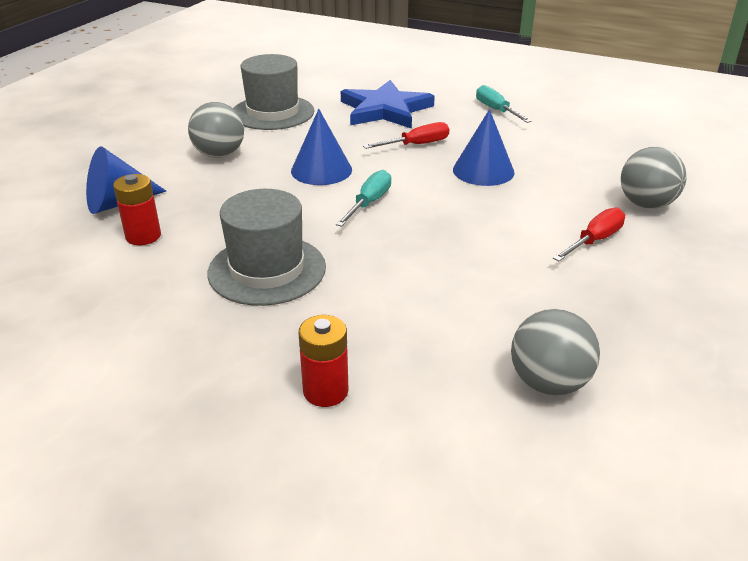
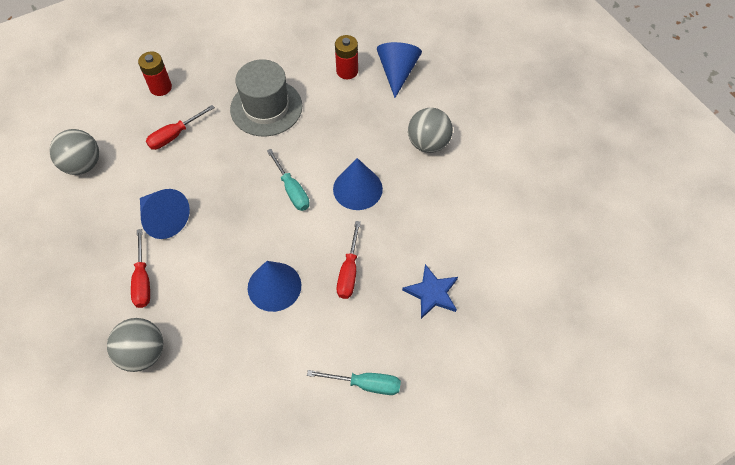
camera: 125 degrees right, 25 degrees up
grey hat [233,54,314,130] -> none
blue star [341,80,435,129] -> blue star [402,264,458,319], size x0.58
none -> blue cone [140,189,190,239]
none -> red screwdriver [146,105,215,150]

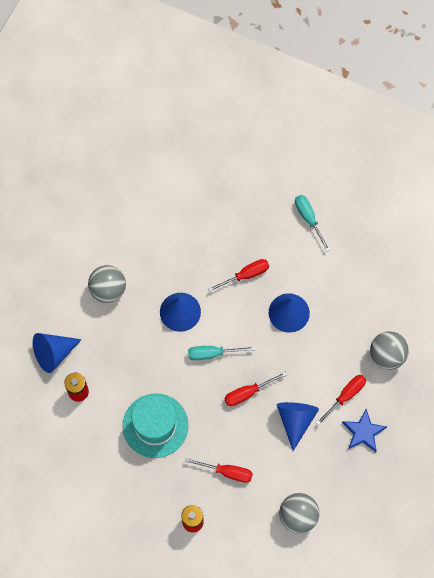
camera: 125 degrees left, 10 degrees up
grey hat [230,59,302,137] -> turquoise hat [123,394,189,458]
turquoise screwdriver [267,149,310,211] -> turquoise screwdriver turned 120 degrees counterclockwise [188,346,255,360]
blue star [402,264,458,319] -> blue star moved to [342,409,387,452]
none -> red screwdriver [224,372,287,406]

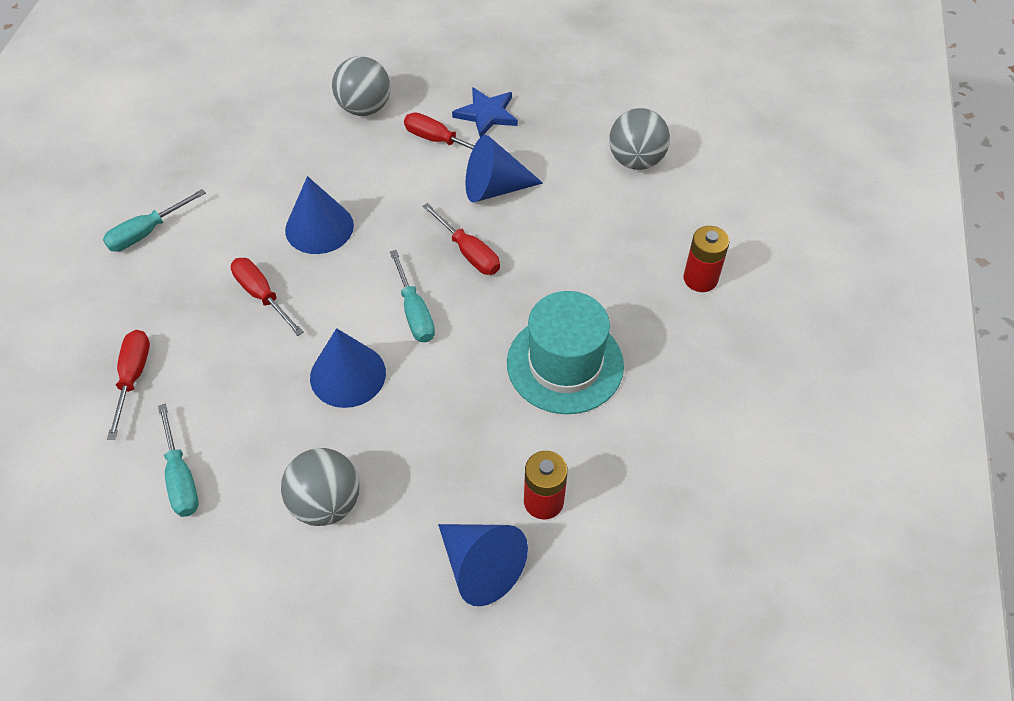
camera: 105 degrees left, 15 degrees down
red screwdriver [185,458,253,483] -> red screwdriver moved to [107,330,150,439]
none -> turquoise screwdriver [158,404,199,517]

